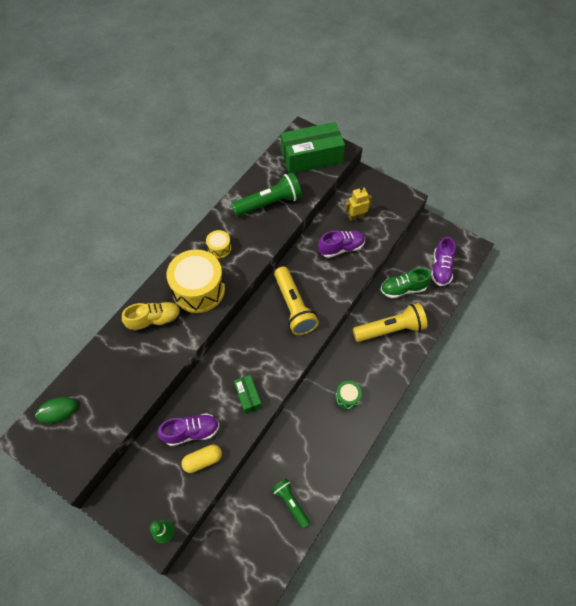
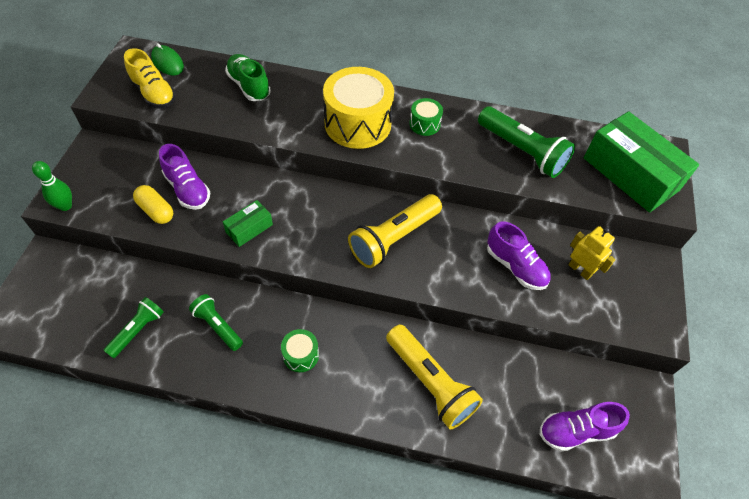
camera: 65 degrees right, 5 degrees down
yellow shoe [122,302,181,333] -> yellow shoe moved to [124,48,176,109]
yellow drum [206,230,231,259] -> green drum [409,98,443,136]
green shoe [381,268,432,299] -> green shoe moved to [225,54,271,101]
none -> green flashlight [189,294,243,351]

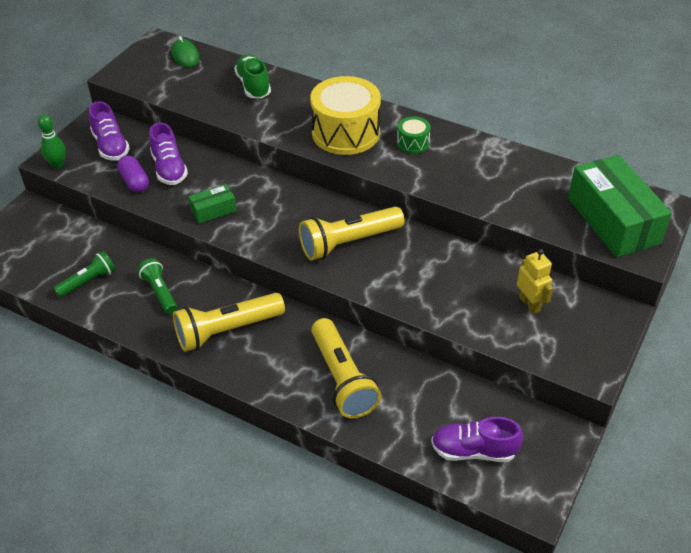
camera: 20 degrees right, 10 degrees down
yellow shoe [124,48,176,109] -> none
yellow capsule [133,185,173,224] -> purple capsule [117,155,149,192]
green drum [281,329,319,372] -> yellow flashlight [173,293,285,352]
green flashlight [478,106,575,178] -> none
purple shoe [487,221,551,290] -> purple shoe moved to [89,101,130,161]

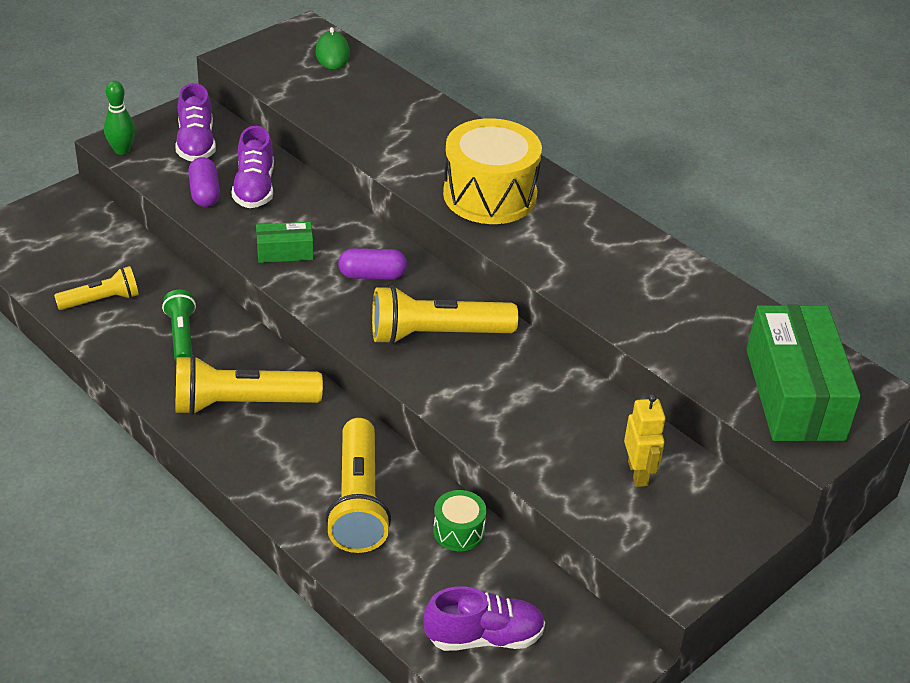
camera: 15 degrees right, 5 degrees down
green flashlight [53,251,115,298] -> yellow flashlight [54,266,139,310]
green shoe [234,54,271,99] -> none
green drum [397,116,431,154] -> green drum moved to [433,490,487,551]
purple shoe [431,417,523,462] -> purple shoe turned 150 degrees clockwise [423,586,545,651]
none -> purple capsule [338,248,407,280]

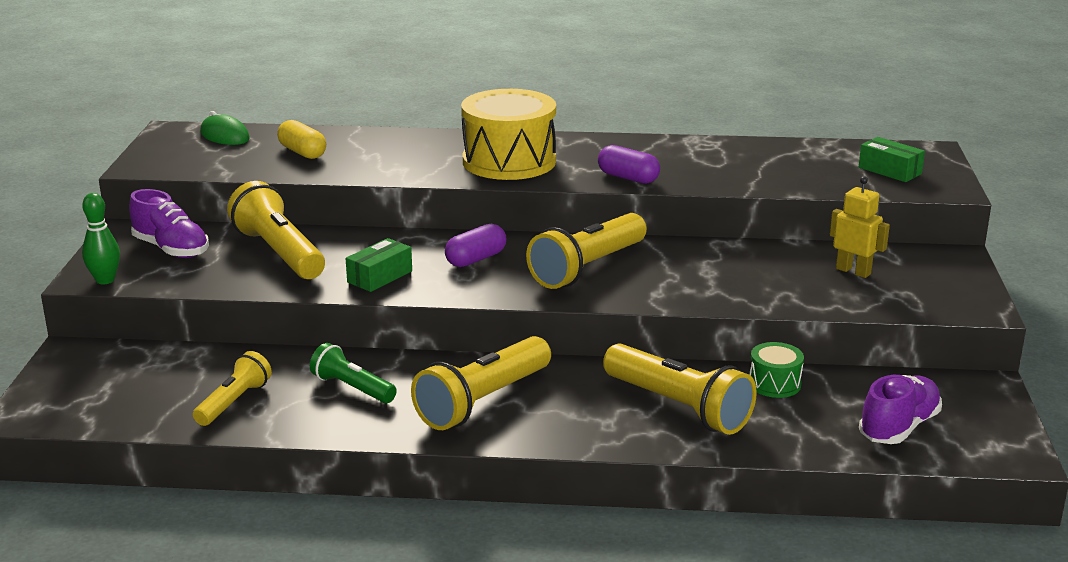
camera: 40 degrees left, 15 degrees down
purple capsule [188,157,220,207] -> purple capsule moved to [598,145,660,184]
purple shoe [232,126,274,208] -> yellow flashlight [227,181,325,279]
green box [746,305,861,441] -> green box [859,137,925,182], size x0.47
none -> yellow capsule [277,120,326,159]

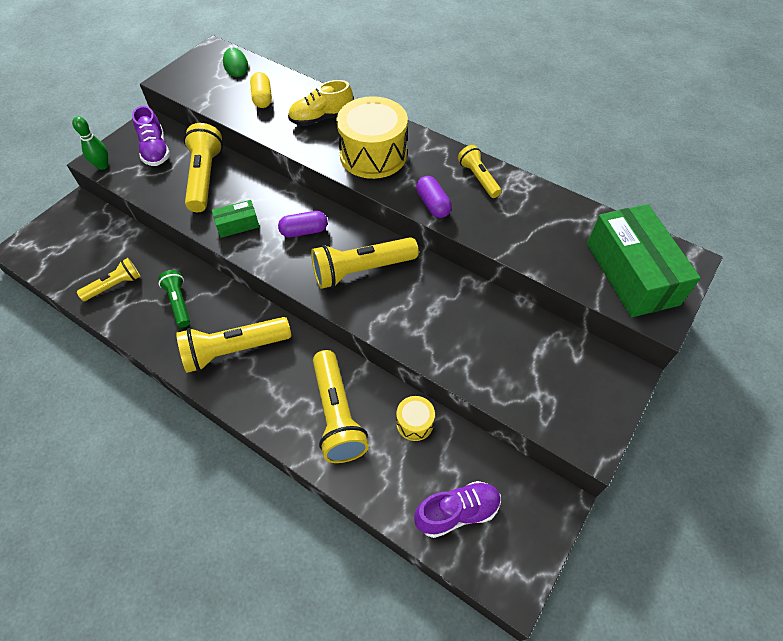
camera: 30 degrees right, 30 degrees up
green drum [749,342,804,398] -> yellow drum [396,396,435,441]
yellow robot [830,176,890,278] -> none
green box [859,137,925,182] -> green box [587,204,701,317], size x2.13
none -> yellow shoe [288,80,353,126]
none -> yellow flashlight [458,145,502,198]

